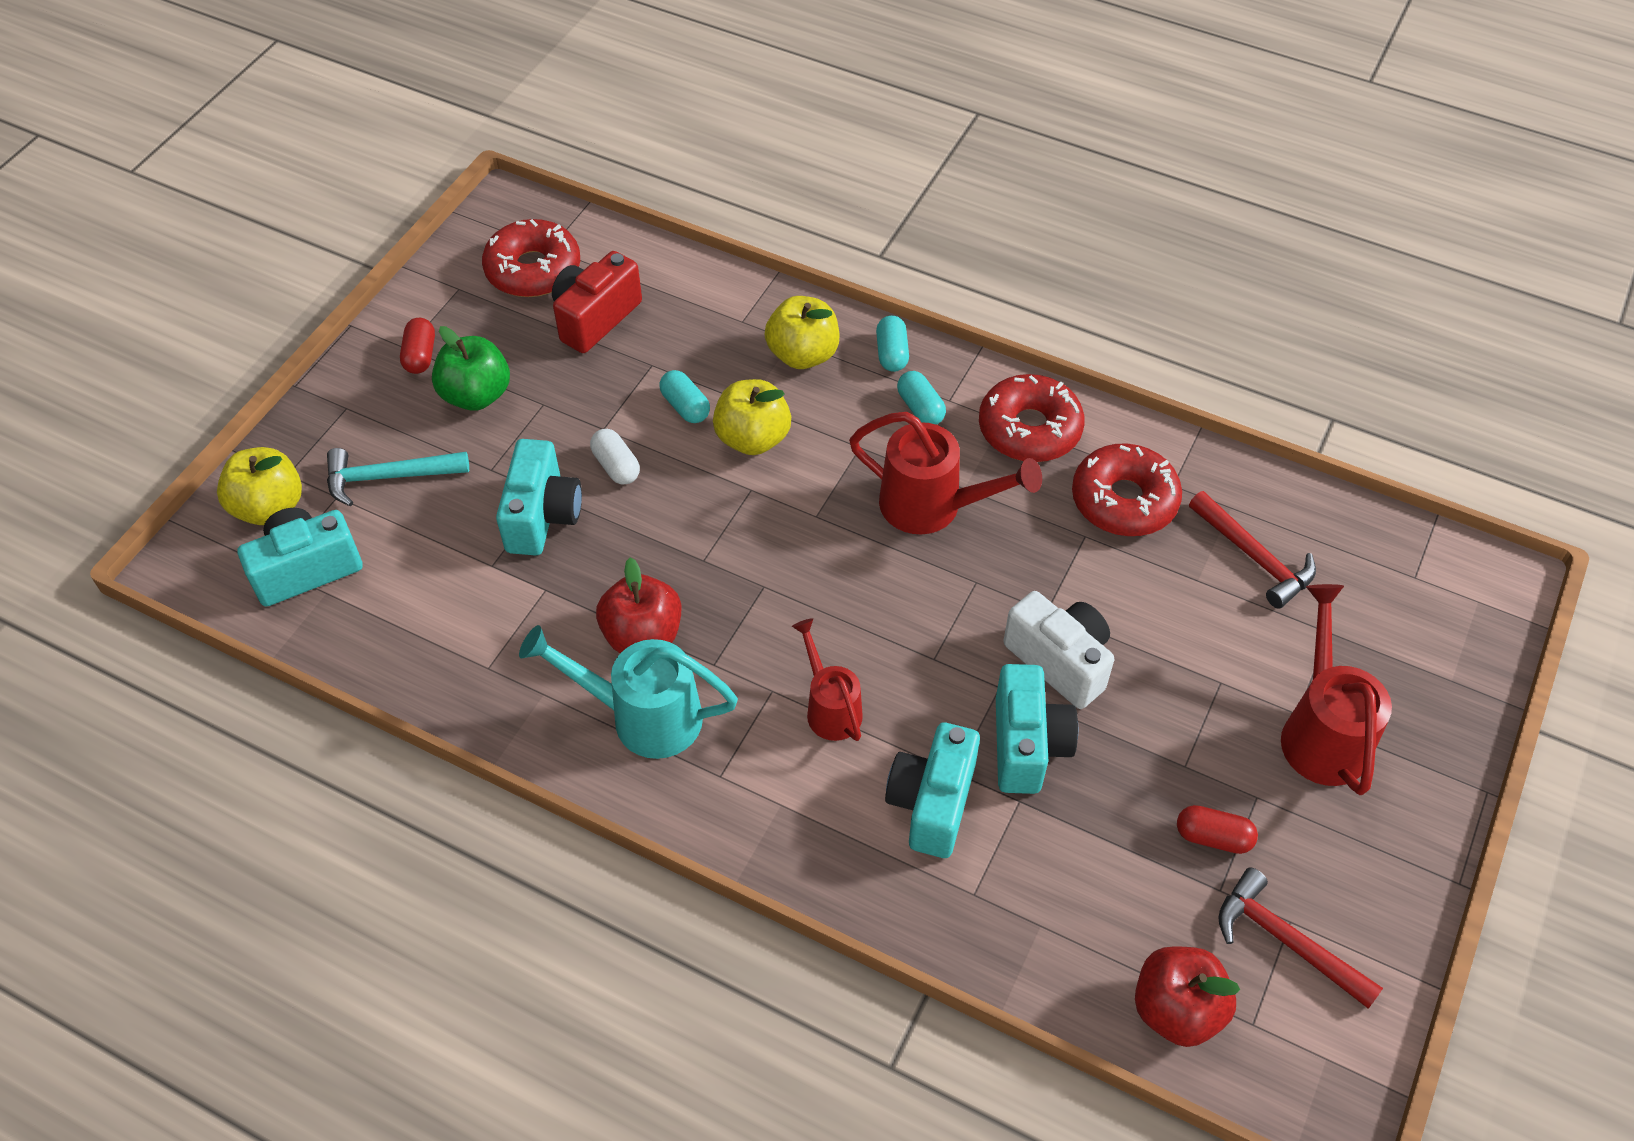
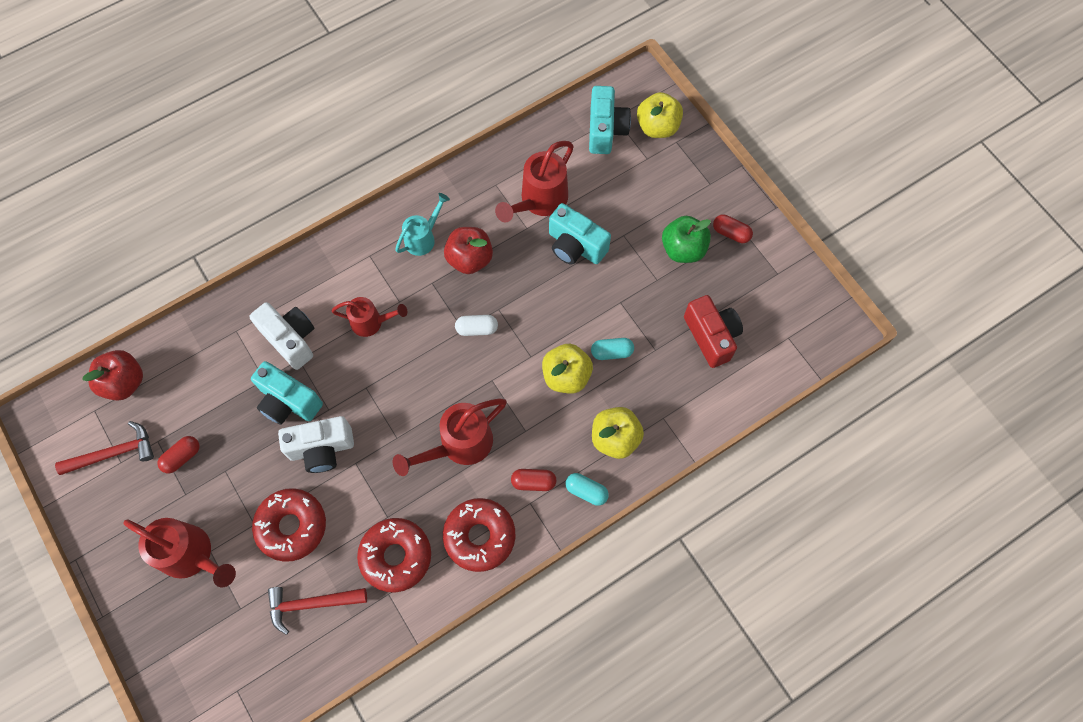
camera: 120 degrees right, 15 degrees up
turquoise hammer [327,448,469,506] -> none
red donut [482,219,580,297] -> red donut moved to [252,488,326,562]
turquoise watering can [519,625,738,759] -> turquoise watering can [395,193,450,256], size x0.63
white capsule [590,429,640,485] -> white capsule moved to [455,315,498,336]
turquoise camera [885,723,980,858] -> white camera [249,302,314,370]
turquoise capsule [897,371,946,425] -> red capsule [511,469,557,491]
none -> red watering can [495,141,574,222]

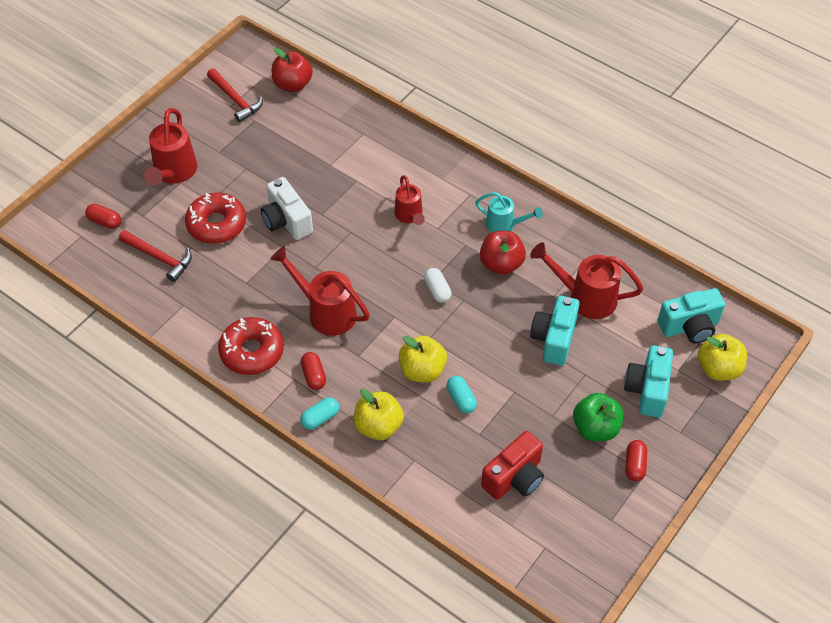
camera: 70 degrees right, 15 degrees down
red capsule [157,436,200,473] -> red capsule moved to [85,204,121,229]
white camera [249,302,314,370] -> none
turquoise camera [251,361,323,425] -> turquoise camera moved to [624,345,673,418]
red hammer [268,587,367,635] -> red hammer turned 150 degrees clockwise [119,230,192,282]
red donut [357,518,431,593] -> none
turquoise capsule [565,473,609,506] -> turquoise capsule turned 45 degrees clockwise [300,397,339,430]

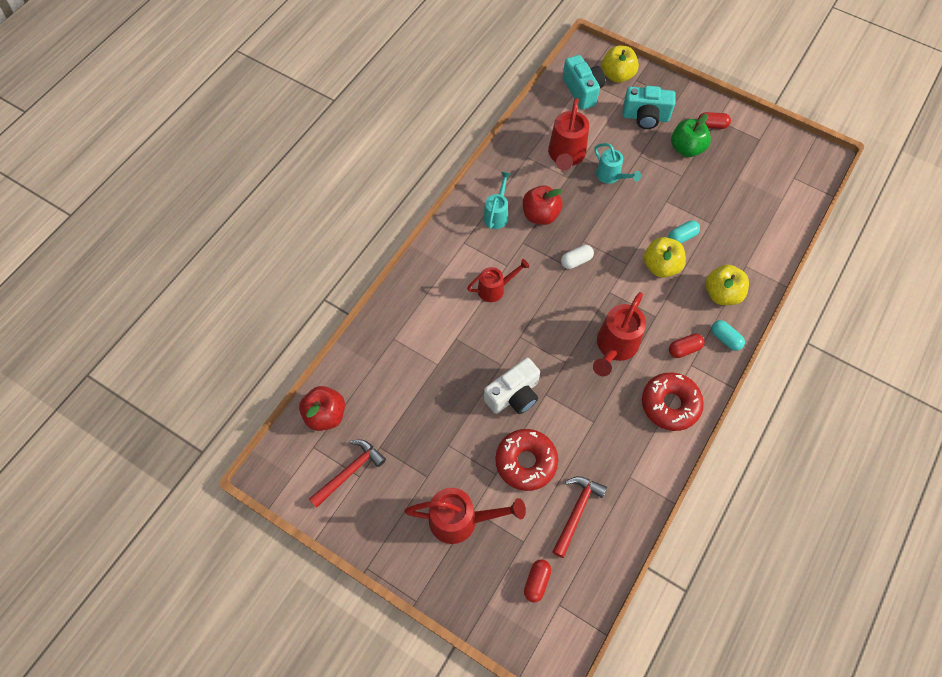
camera: 95 degrees left, 10 degrees up
red camera [481,431,544,500] -> none
turquoise camera [530,296,580,366] -> turquoise watering can [594,143,641,184]

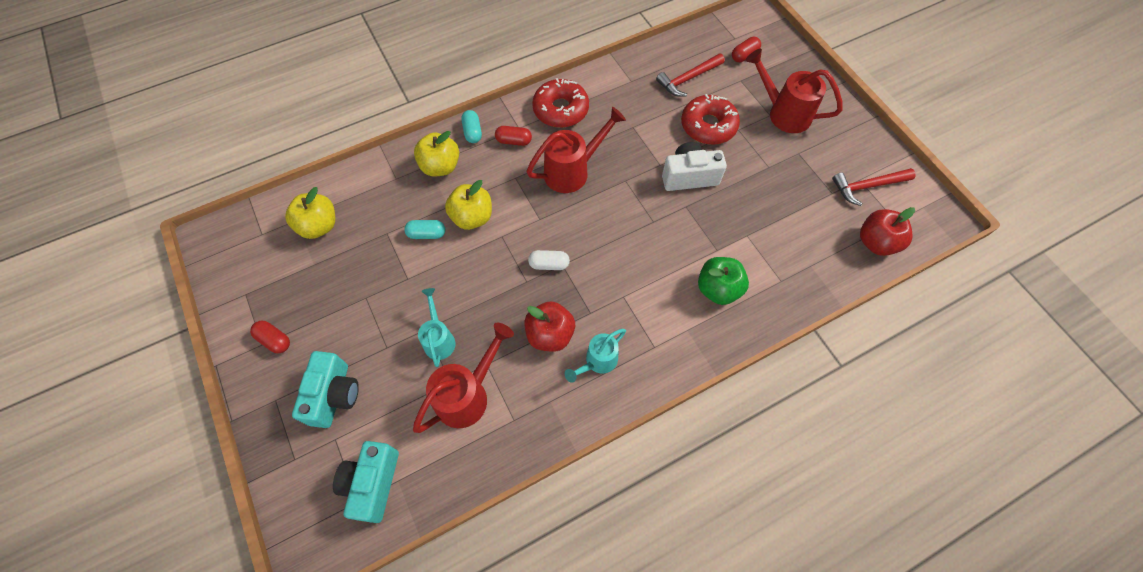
camera: 150 degrees left, 0 degrees up
red watering can [467,259,529,302] -> none
yellow apple [602,45,639,83] -> yellow apple moved to [285,187,335,239]
turquoise camera [622,86,676,129] -> turquoise camera turned 60 degrees clockwise [292,351,359,428]
green apple [671,114,711,157] -> green apple moved to [698,257,749,305]

